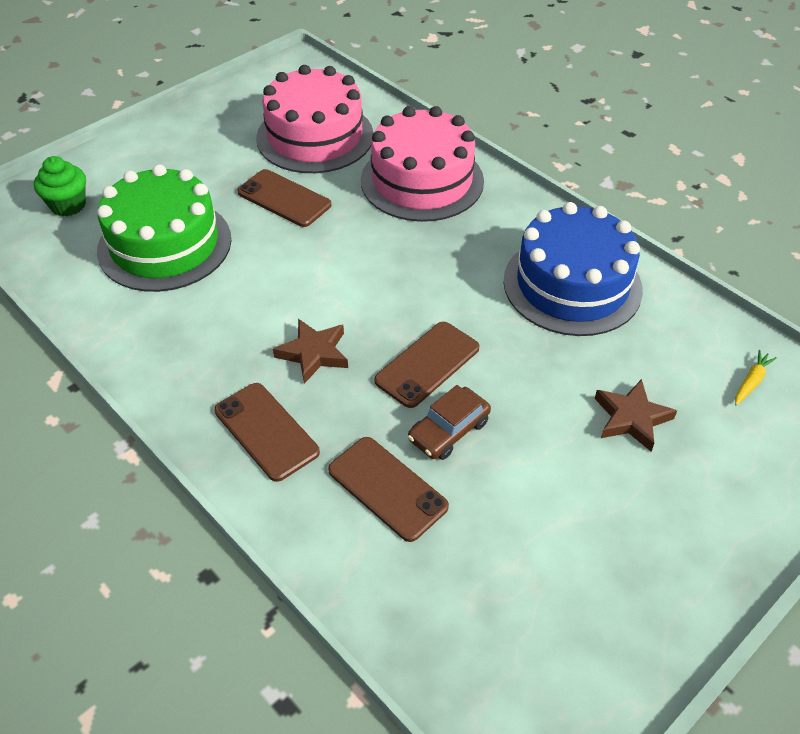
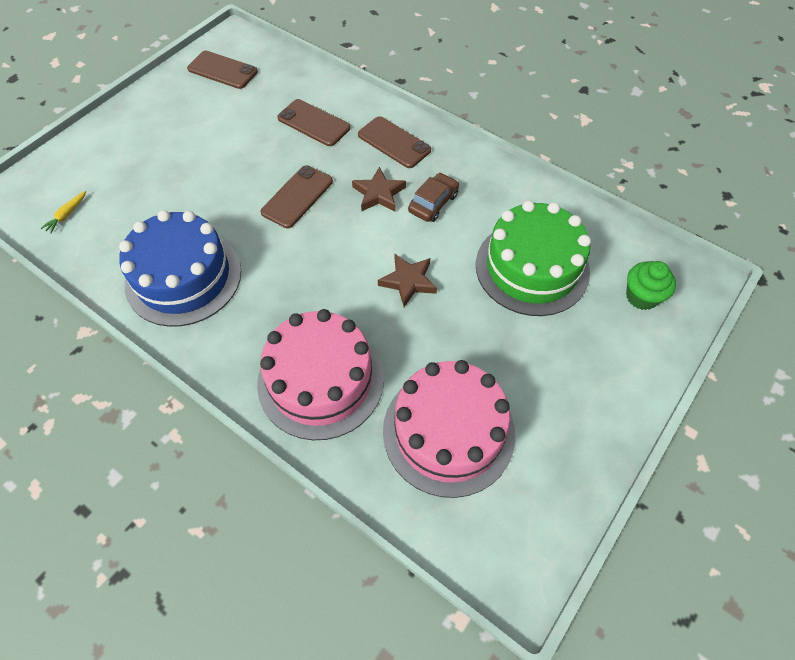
camera: 170 degrees right, 10 degrees up
brown phone [237,169,331,227] -> brown phone moved to [187,51,258,89]
brown car [408,385,491,460] -> brown car moved to [408,173,459,222]
brown star [595,379,677,452] -> brown star moved to [378,254,437,307]

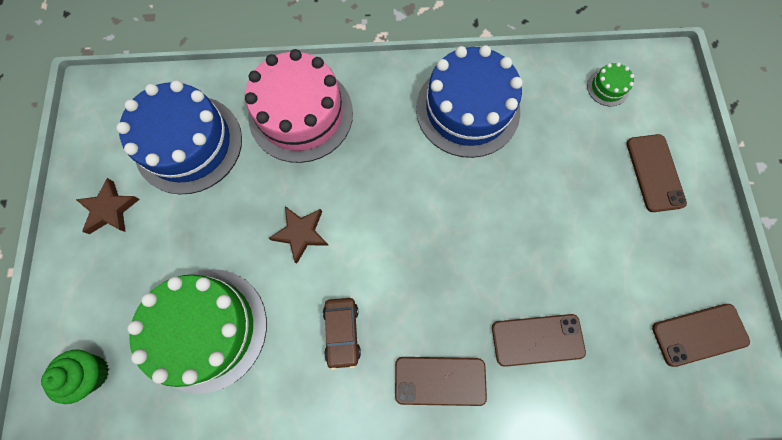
camera: 140 degrees right, 15 degrees up
yellow carrot [41,191,86,233] -> green cake [587,62,634,106]
brown phone [260,165,333,228] -> brown phone moved to [626,134,687,212]
brown star [352,167,406,211] -> brown star moved to [76,178,140,234]
pink cake [383,360,515,498] -> blue cake [116,80,242,195]

